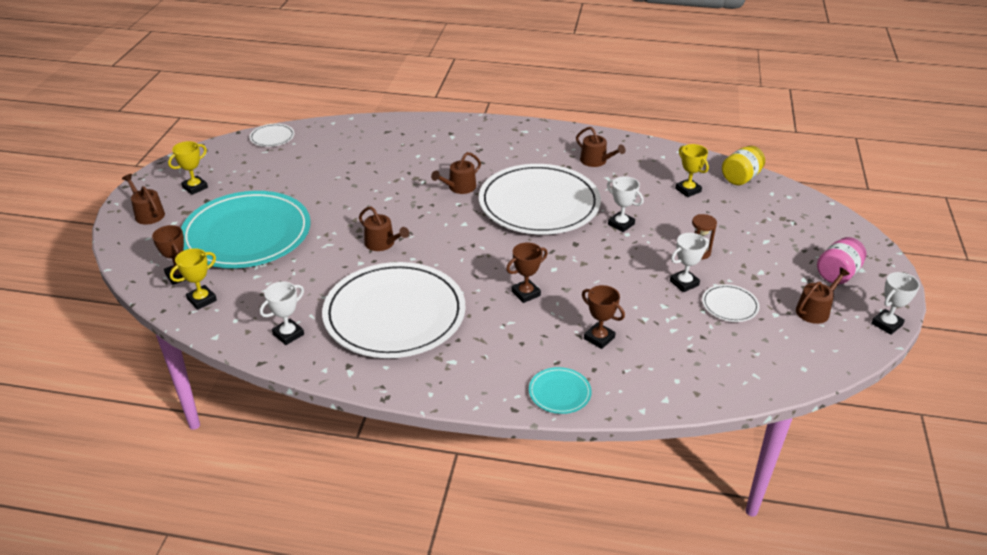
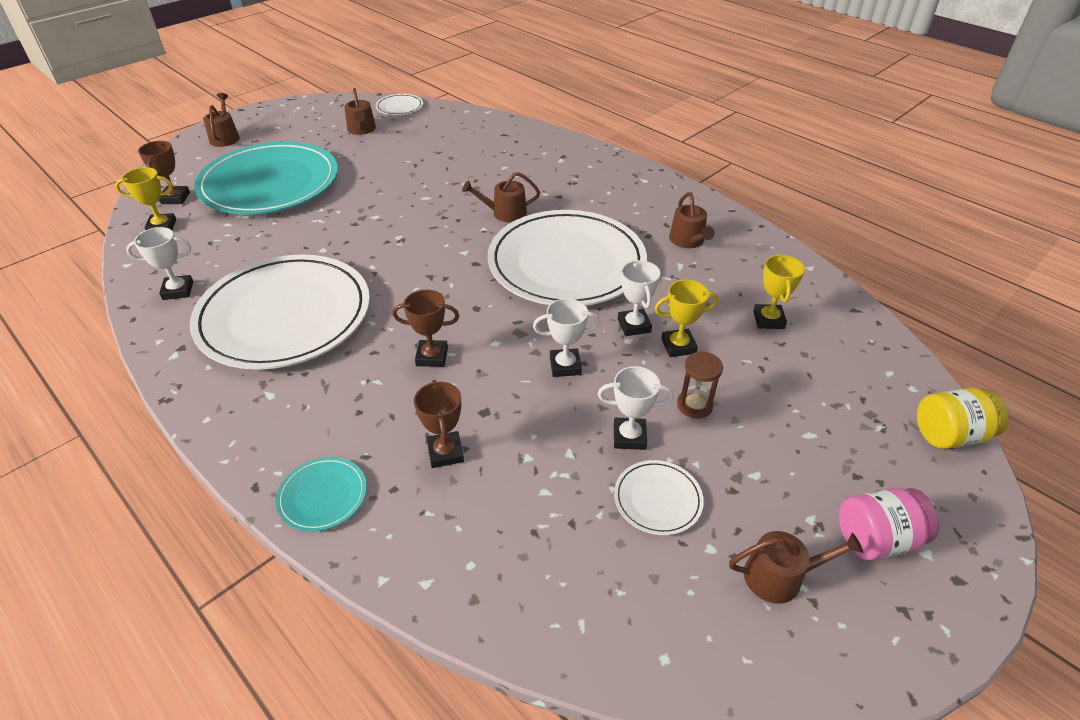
camera: 35 degrees right, 5 degrees up
yellow trophy [168,141,208,195] -> yellow trophy moved to [654,280,718,357]
brown watering can [359,206,409,251] -> brown watering can moved to [344,88,376,135]
yellow jar [722,146,765,185] -> yellow jar moved to [917,388,1009,449]
white trophy [871,272,920,335] -> white trophy moved to [533,298,601,377]

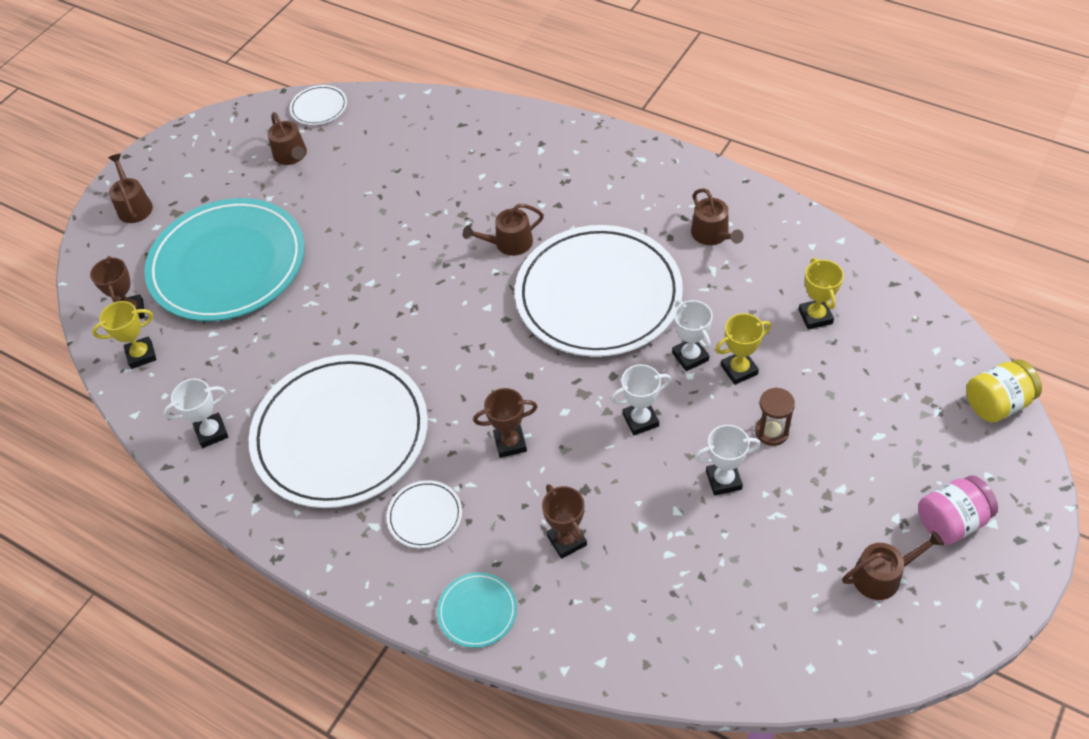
camera: 10 degrees left, 10 degrees up
white plate [614,460,704,535] -> white plate moved to [387,480,462,548]

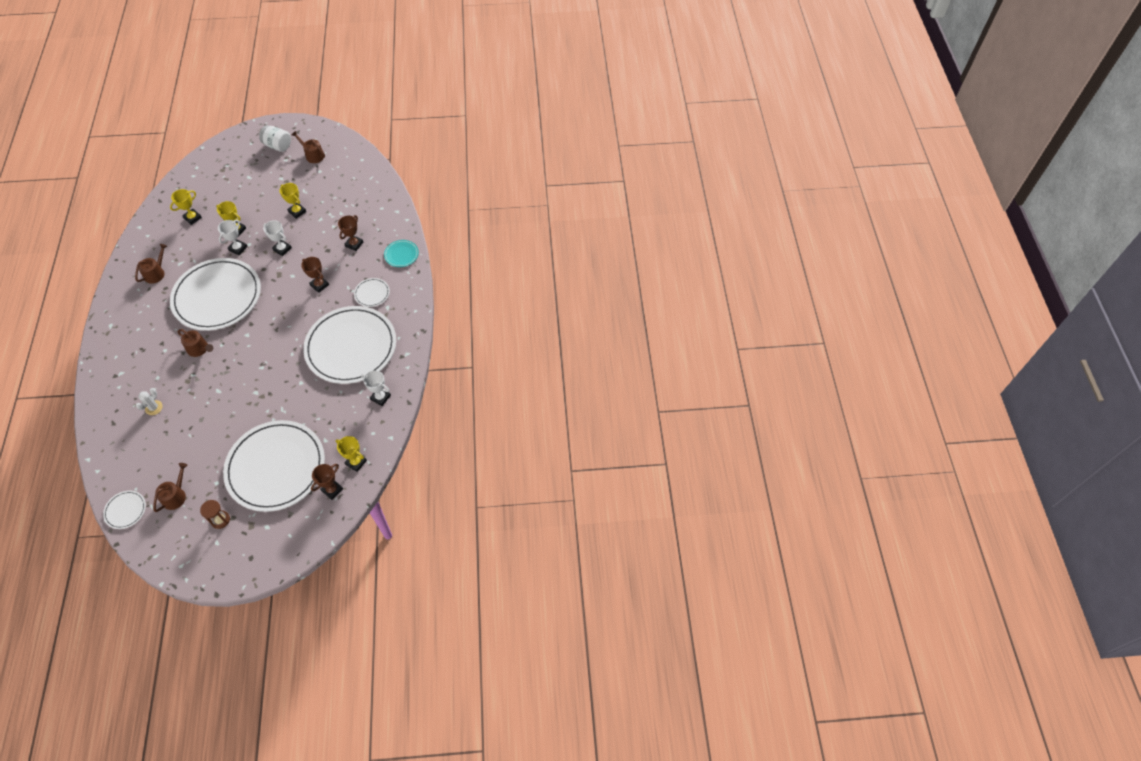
camera: 130 degrees left, 5 degrees up
brown watering can [108,154,153,223] -> none
turquoise plate [144,198,305,321] -> white plate [223,420,325,512]
white trophy [694,425,761,495] -> yellow trophy [279,183,306,219]
brown hourglass [755,387,795,446] -> brown hourglass moved to [200,500,230,529]
pink jar [918,475,998,545] -> white jar [259,125,291,152]
yellow jar [966,359,1042,423] -> none
none -> white cactus [136,388,163,415]

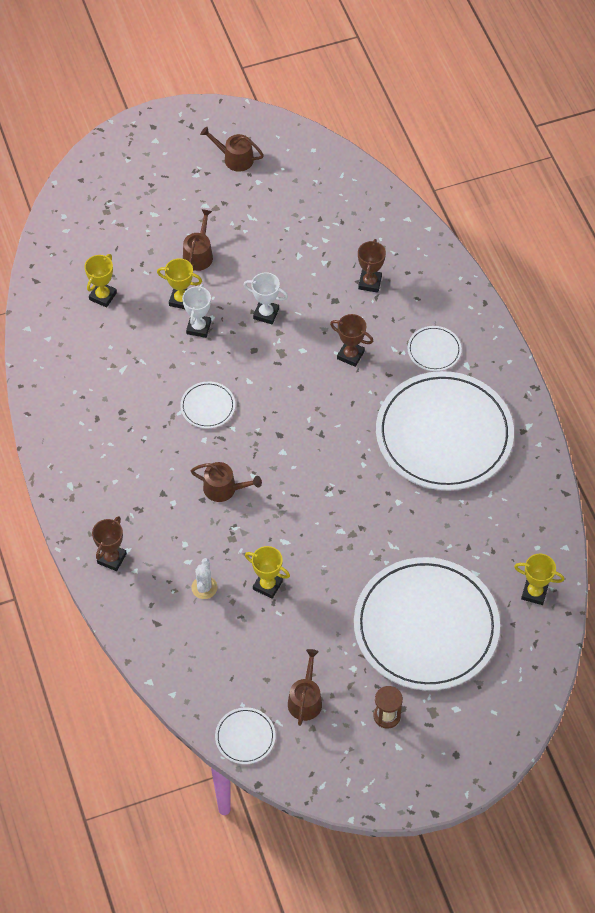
camera: 15 degrees left, 0 degrees up
brown watering can [135,244,167,284] -> brown watering can moved to [183,209,213,271]
white plate [170,258,261,331] -> white plate [180,381,235,428], size x0.40
white jar [259,125,291,152] -> none
yellow trophy [279,183,306,219] -> yellow trophy moved to [245,546,290,599]
brown trophy [311,464,343,500] -> brown trophy moved to [92,516,127,571]
white trophy [361,370,391,406] -> none
turquoise plate [384,240,419,267] -> none

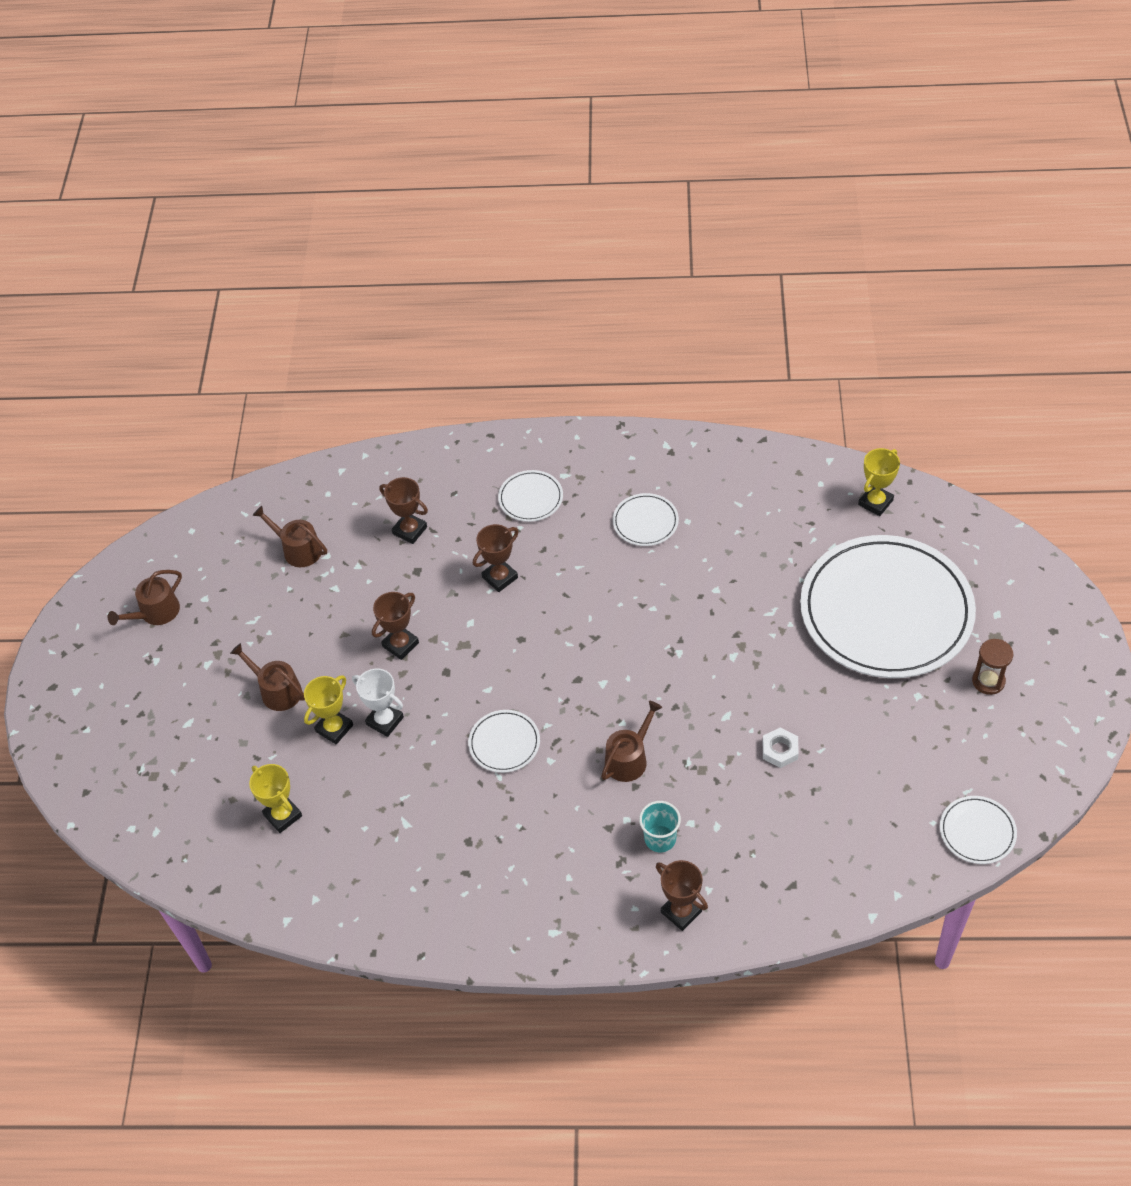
camera: 65 degrees left, 5 degrees down
white cactus [191,558,217,599] -> none
white trophy [244,272,288,324] -> brown trophy [372,592,419,660]
yellow trophy [245,546,290,599] -> white nut [763,727,799,768]
brown watering can [288,649,322,726] -> brown watering can moved to [252,506,327,567]
white plate [376,371,514,490] -> white plate [613,493,679,546], size x0.40
none -> turquoise cup [639,801,681,852]

